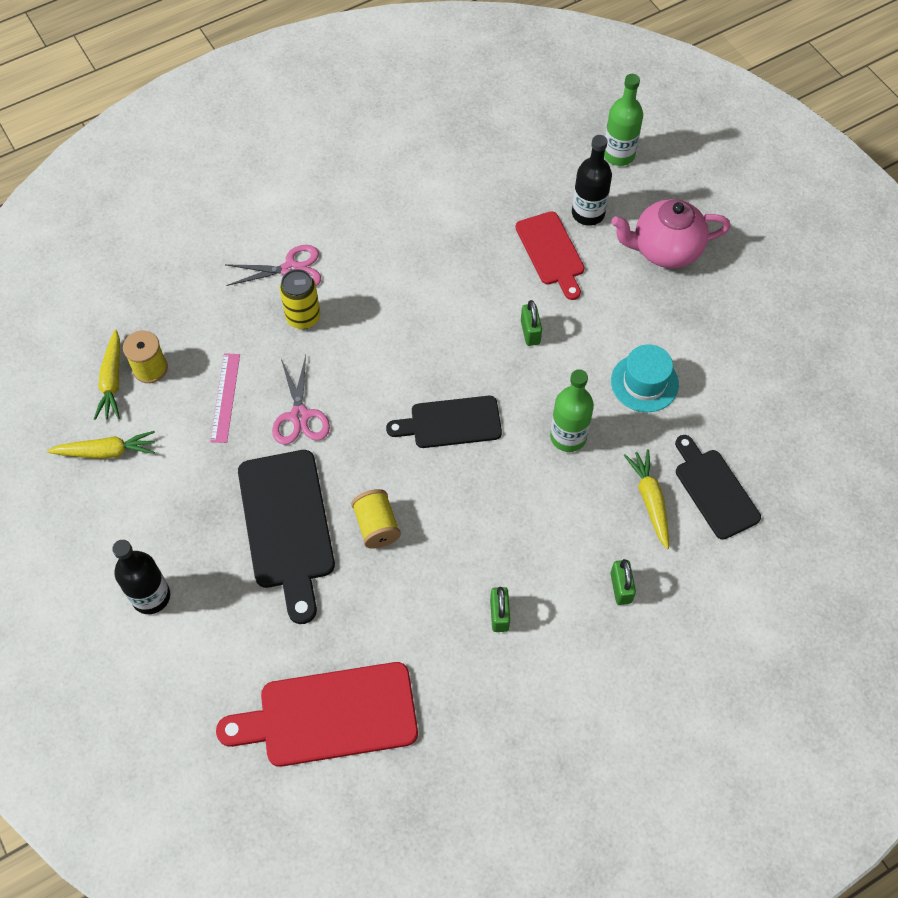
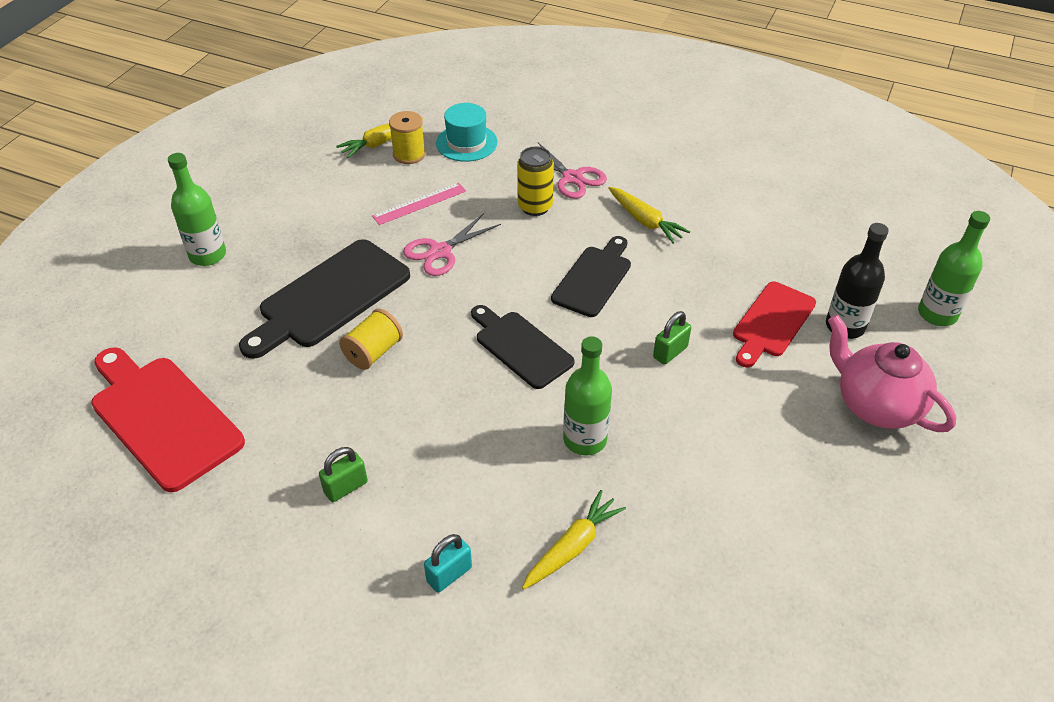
camera: 55 degrees right, 15 degrees down
yellow carrot [47,431,155,459] -> yellow carrot moved to [608,187,690,244]
black bottle [112,540,170,614] -> green bottle [168,153,226,266]
turquoise hat [611,344,679,412] -> turquoise hat moved to [436,103,498,162]
green padlock [611,559,636,605] -> turquoise padlock [424,534,472,593]
black cutting board [675,435,761,540] -> black cutting board moved to [551,236,631,317]

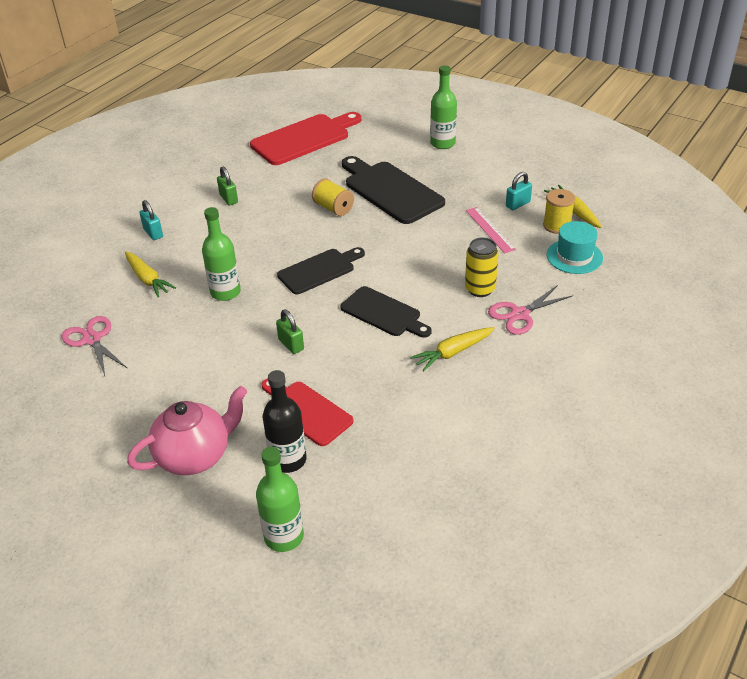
camera: 100 degrees right, 5 degrees down
pink scissors [403,213,501,276] -> pink scissors moved to [62,316,127,376]
none -> turquoise padlock [506,172,532,210]

